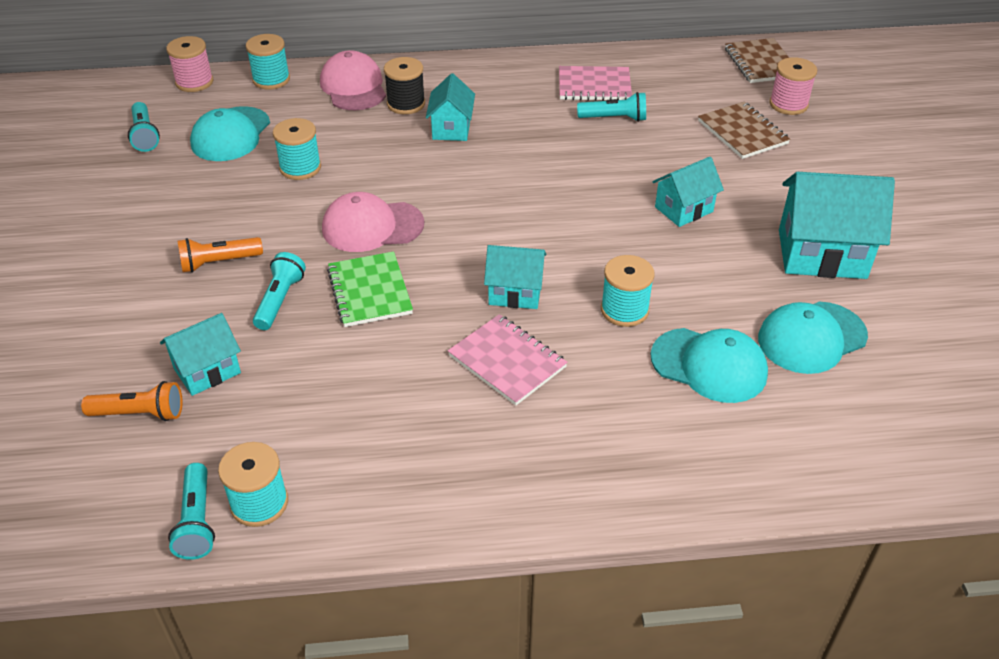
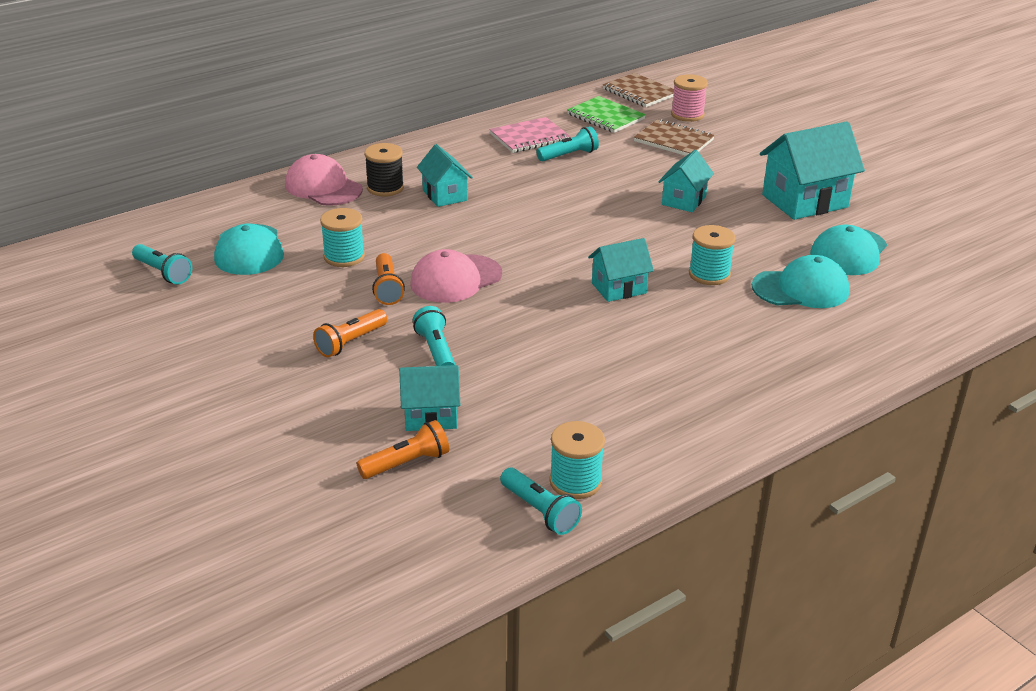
camera: 30 degrees left, 10 degrees down
turquoise house [160,313,241,396] -> turquoise house turned 60 degrees clockwise [399,365,460,431]
pink spool [166,36,213,92] -> none
turquoise spool [246,34,290,90] -> none
green notebook [327,251,413,327] -> green notebook moved to [567,96,646,133]
pink notebook [448,314,568,405] -> none
none -> orange flashlight [372,253,405,305]

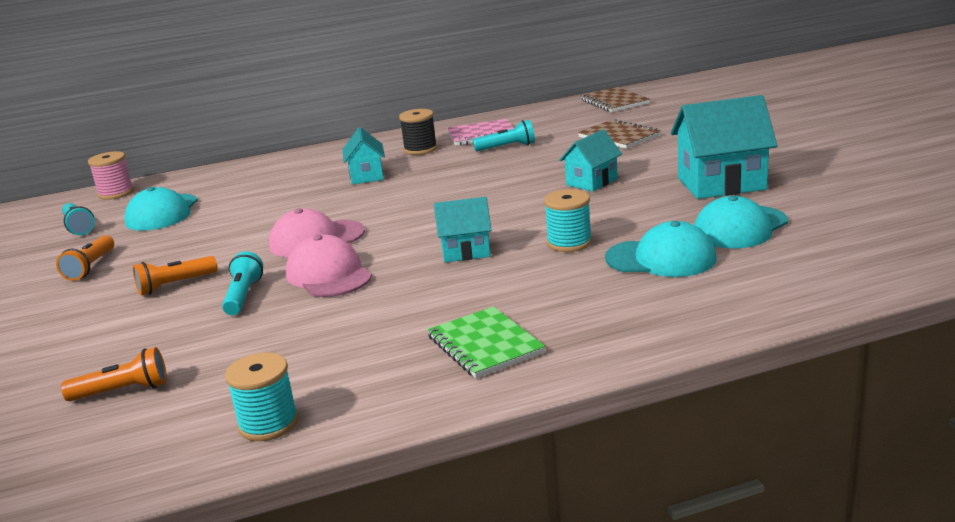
camera: 20 degrees right, 10 degrees down
pink cap [285,154,363,206] -> pink cap moved to [286,235,372,297]
turquoise spool [320,208,365,267] -> none
black spool [364,143,404,196] -> black spool moved to [399,109,437,155]
orange flashlight [372,253,405,305] -> orange flashlight moved to [56,235,114,281]
turquoise house [399,365,460,431] -> none
turquoise flashlight [500,468,582,535] -> none
green notebook [567,96,646,133] -> green notebook moved to [427,307,545,378]
pink spool [671,74,708,122] -> pink spool moved to [88,151,134,200]

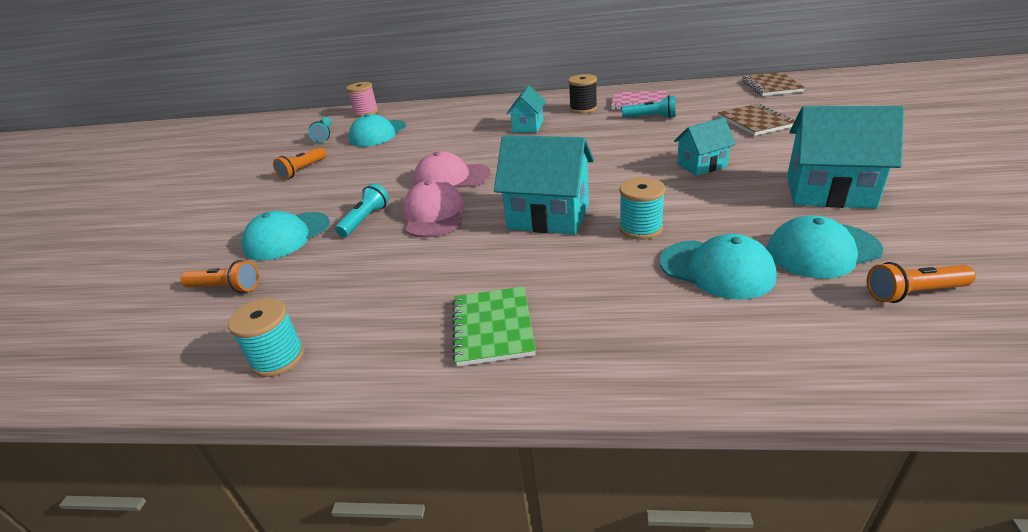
camera: 25 degrees right, 10 degrees up
orange flashlight [133,256,218,295] -> orange flashlight moved to [867,262,976,303]
turquoise house [434,197,492,262] -> turquoise house [494,135,594,235], size x1.70
none -> turquoise cap [242,211,330,261]

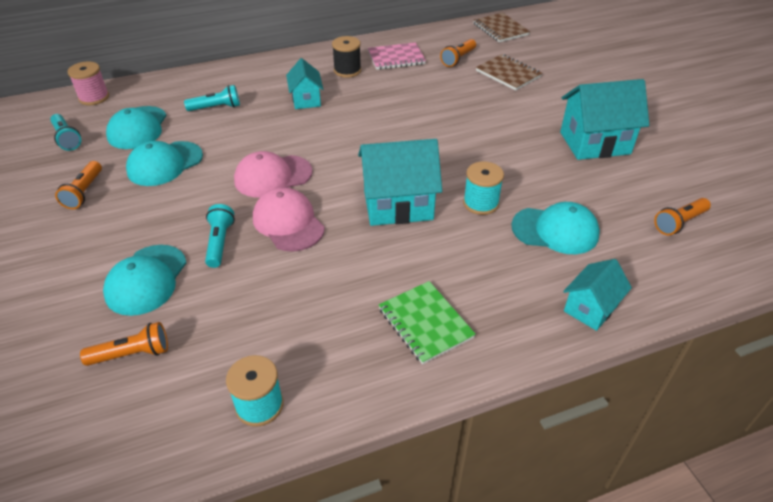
camera: 30 degrees left, 10 degrees up
turquoise flashlight [622,95,676,118] -> turquoise flashlight moved to [184,85,240,111]
turquoise house [674,117,736,176] -> turquoise house moved to [563,259,632,331]
turquoise cap [767,215,883,279] -> turquoise cap moved to [126,141,203,186]
none -> orange flashlight [440,39,476,67]

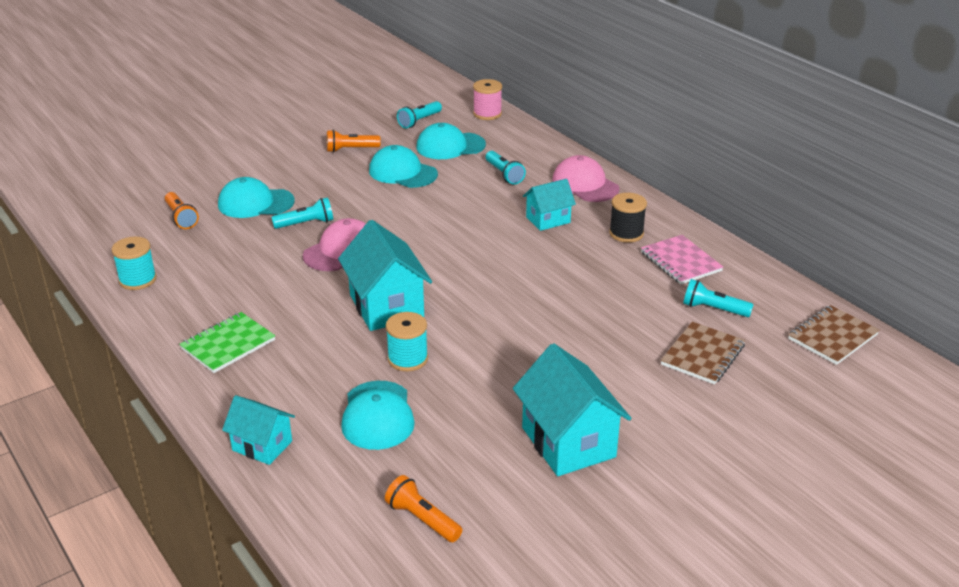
camera: 75 degrees right, 10 degrees down
pink cap [234,151,313,198] -> pink cap moved to [552,155,619,202]
orange flashlight [440,39,476,67] -> turquoise flashlight [683,279,754,317]

